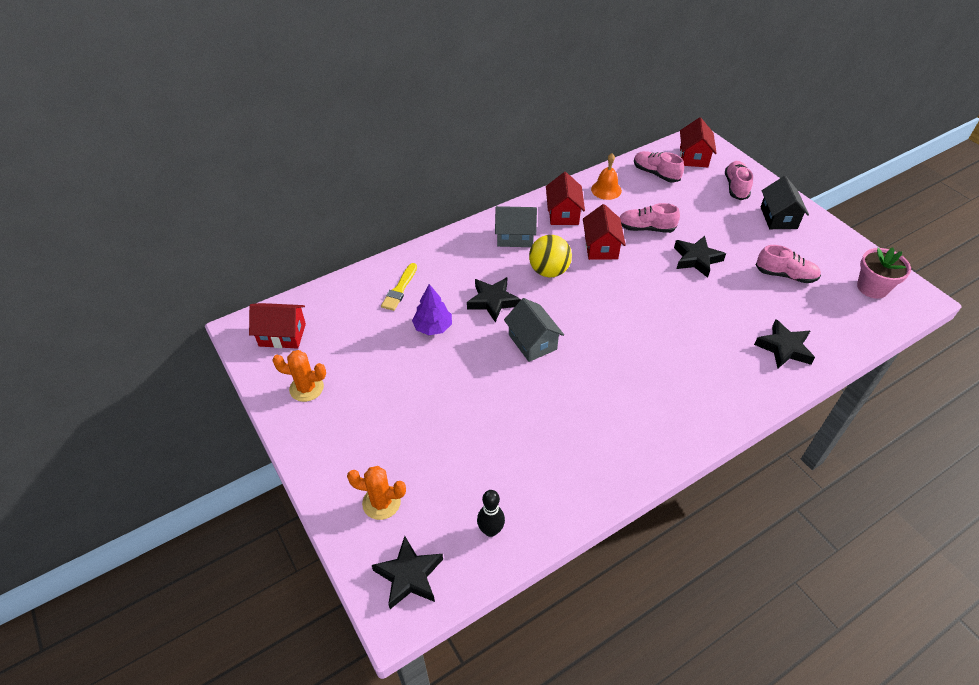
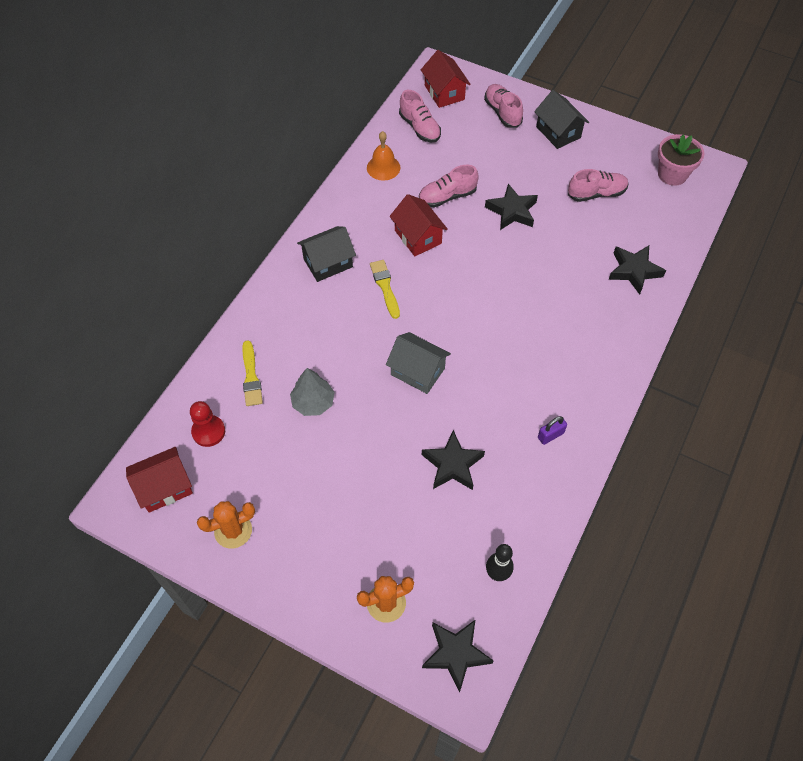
camera: 30 degrees left, 10 degrees up
purple tree [412,284,452,335] -> grey tree [290,368,335,416]
black star [467,277,521,322] -> black star moved to [422,430,485,490]
grey house [495,206,537,247] -> black house [297,226,356,282]
yellow ball [529,235,572,277] -> yellow brush [370,260,400,319]
red house [546,172,585,225] -> none
pink shoe [634,151,684,183] -> pink shoe turned 135 degrees counterclockwise [399,90,441,143]
none -> red pawn [190,401,225,447]
none -> purple padlock [538,416,567,445]

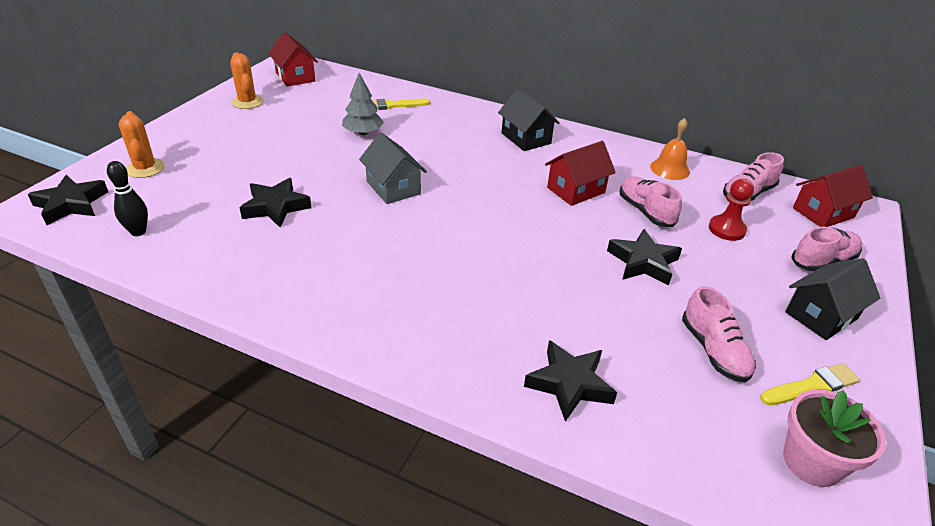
camera: 85 degrees right, 20 degrees down
red pawn [190,401,225,447] -> red pawn moved to [709,179,754,241]
yellow brush [370,260,400,319] -> yellow brush moved to [760,363,860,405]
grey house [386,332,451,394] -> grey house turned 60 degrees counterclockwise [359,133,427,204]
purple padlock [538,416,567,445] -> none

